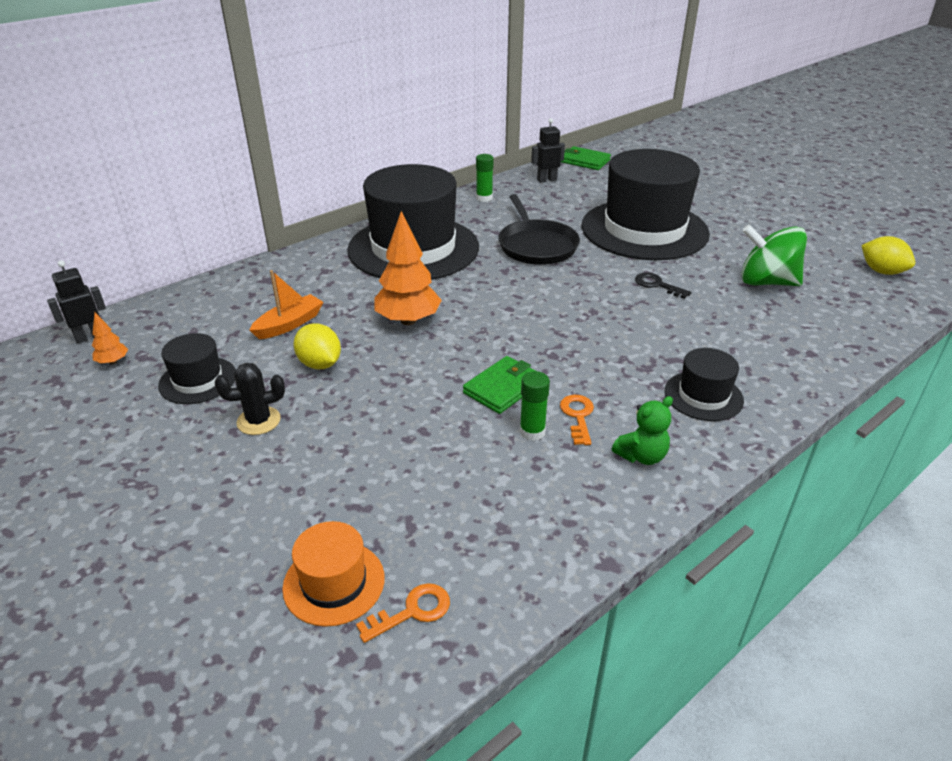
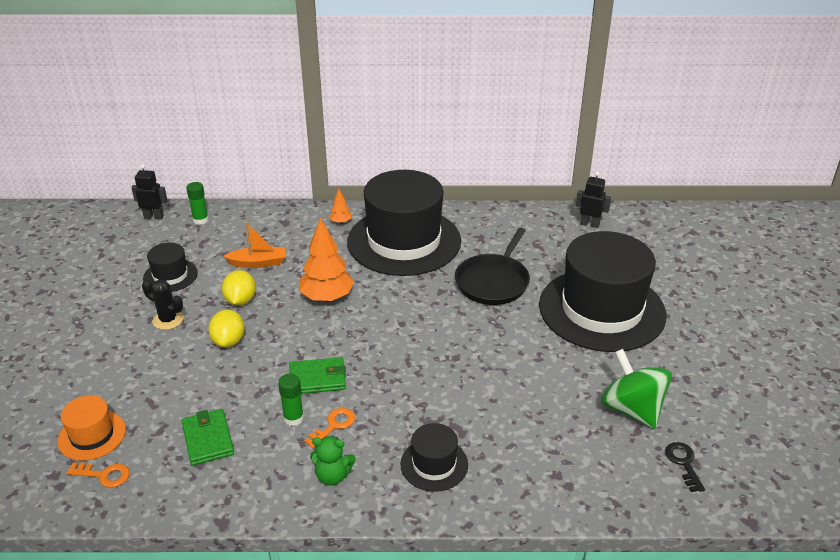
camera: 40 degrees right, 0 degrees up
orange tree [92,313,128,364] -> orange tree moved to [329,188,352,224]
green glue stick [476,154,494,202] -> green glue stick moved to [186,182,209,225]
green wallet [561,146,611,170] -> green wallet moved to [182,409,234,466]
black key [635,272,692,299] -> black key moved to [665,442,705,492]
yellow lemon [861,236,915,275] -> yellow lemon moved to [208,309,245,348]

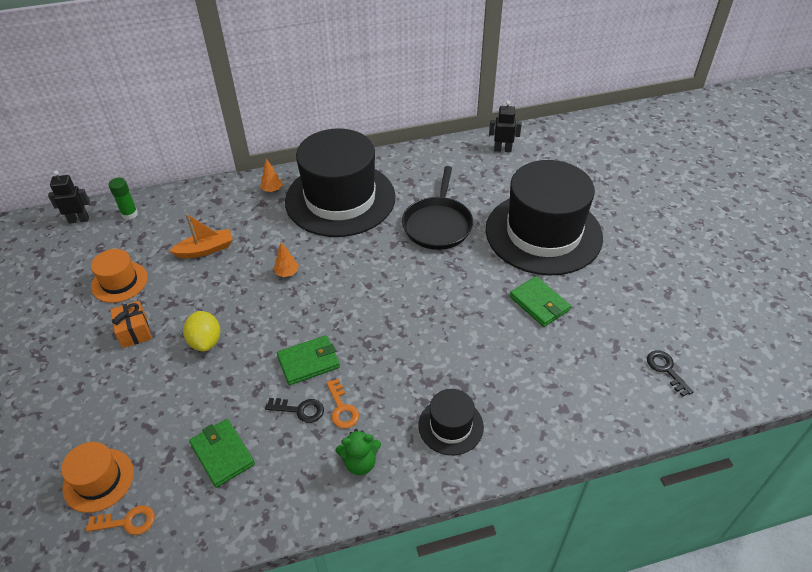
camera: 15 degrees left, 10 degrees up
black cactus [142,280,184,330] -> orange gift [110,301,152,348]
black hat [143,243,198,292] -> orange hat [91,249,148,303]
yellow lemon [222,270,256,306] -> none
green glue stick [278,374,304,426] -> black key [265,398,324,423]
orange tree [299,217,354,302] -> orange tree [273,242,299,277], size x0.47
orange key [304,408,355,449] -> orange key turned 135 degrees clockwise [326,379,359,428]
green spinning top [601,349,672,429] -> none
none -> green wallet [510,276,571,327]

